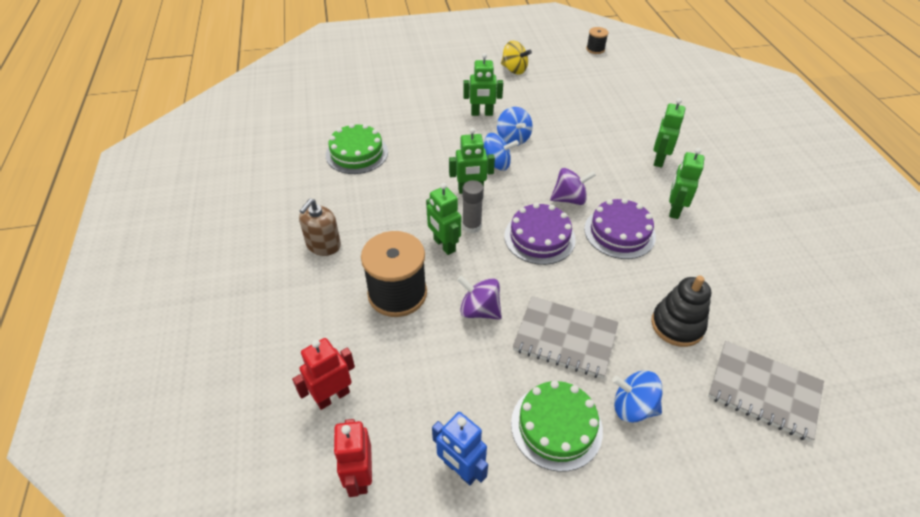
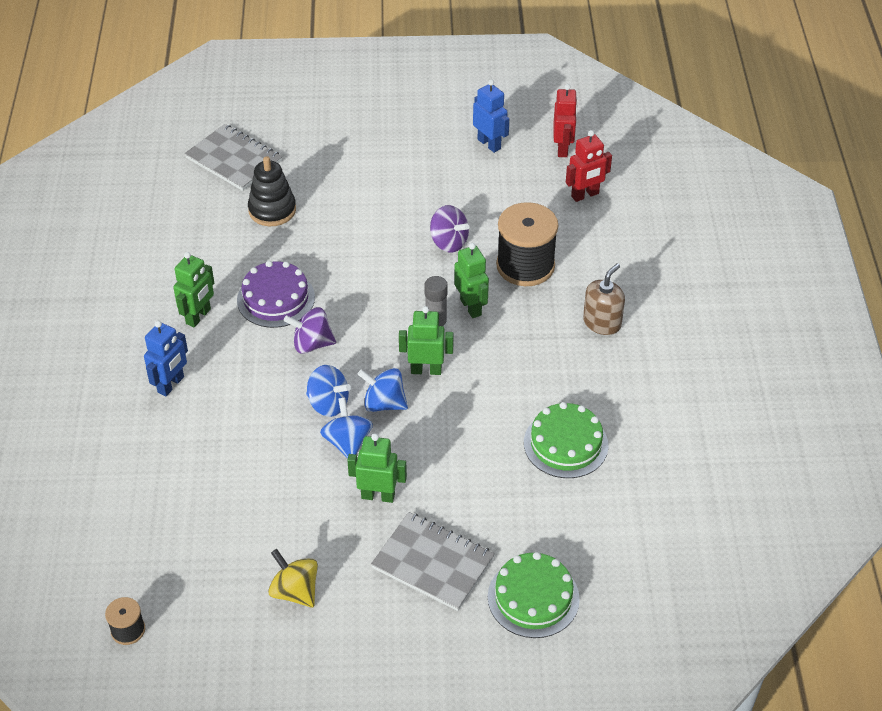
camera: 170 degrees left, 0 degrees up
purple cake [504,203,576,265] -> none
green cake [511,381,603,472] -> green cake moved to [488,552,580,638]
grey notebook [513,296,618,378] -> grey notebook moved to [371,512,495,611]
blue spinning top [612,371,663,423] -> blue spinning top moved to [306,365,351,417]
green robot [653,98,685,168] -> blue robot [144,321,188,396]

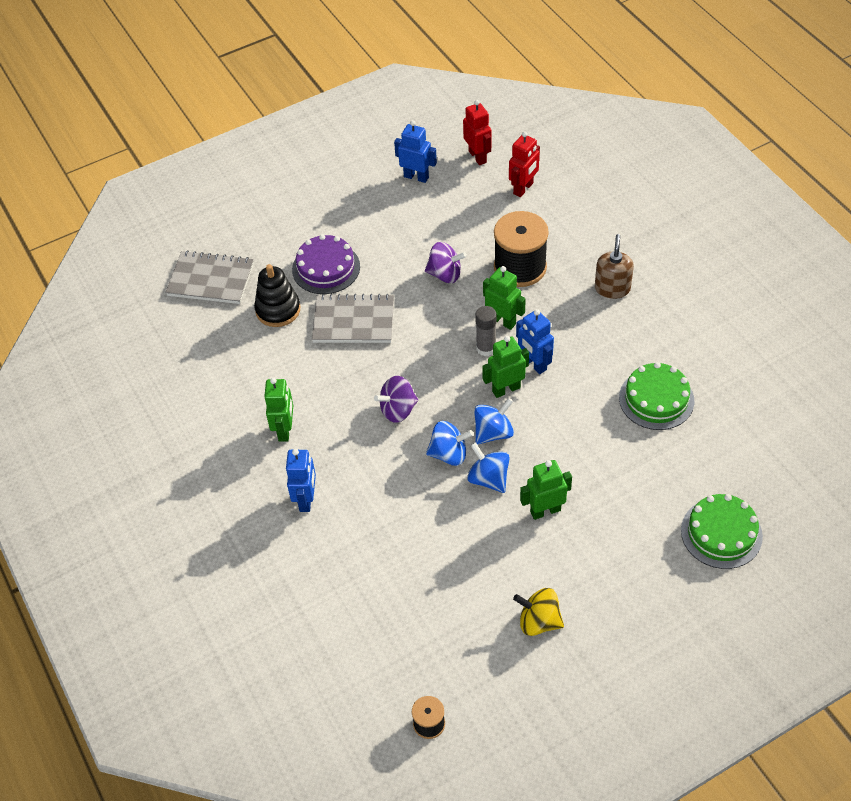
camera: 25 degrees left, 5 degrees up
purple cake [237,261,315,328] -> purple cake moved to [292,234,360,294]
blue spinning top [357,368,408,412] -> blue spinning top turned 150 degrees clockwise [474,398,514,445]
grey notebook [371,512,495,611] -> grey notebook moved to [312,294,394,343]
none -> blue robot [516,309,554,374]

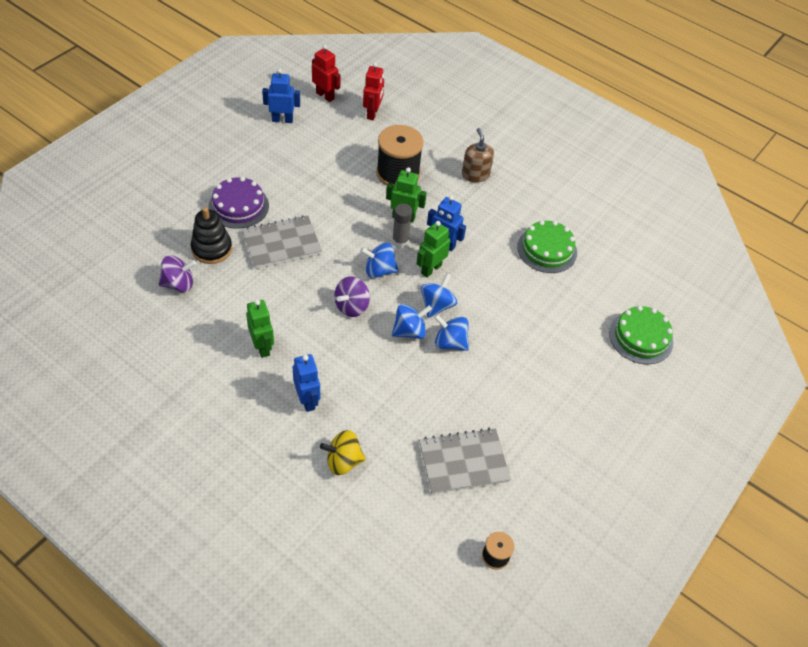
camera: 30 degrees left, 0 degrees up
grey notebook [165,250,254,304] -> grey notebook moved to [419,428,511,494]
purple spinning top [425,242,467,283] -> purple spinning top moved to [159,256,196,292]
yellow spinning top [513,588,564,636] -> yellow spinning top moved to [320,430,366,475]
green robot [520,460,572,520] -> none
none -> blue spinning top [360,243,399,278]

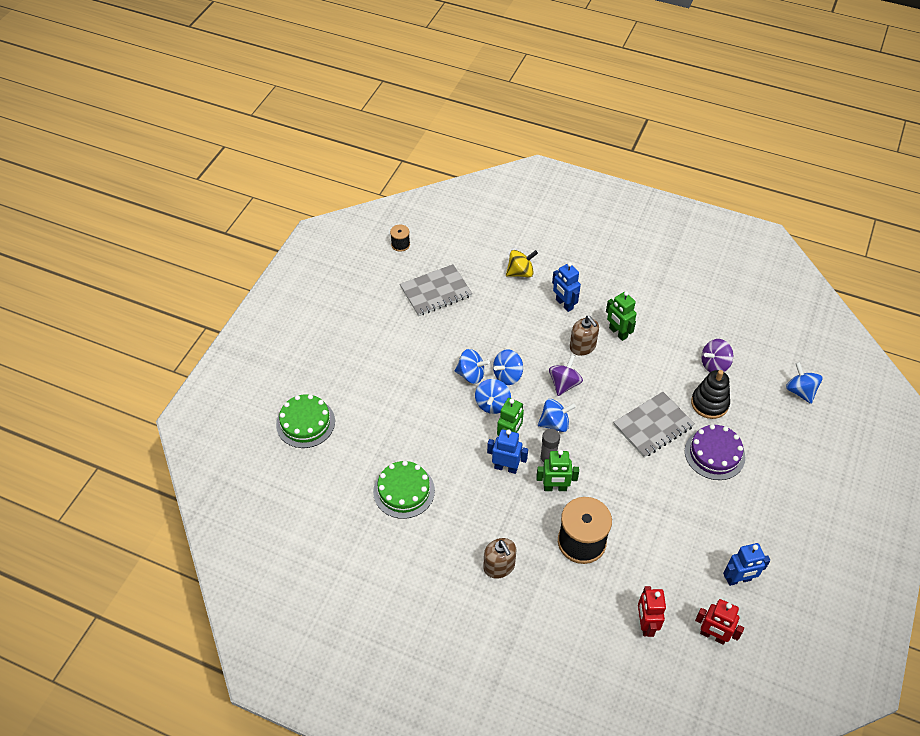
camera: 170 degrees right, 0 degrees up
none -> brown soap dispenser [570,316,599,356]
none -> blue spinning top [786,362,823,404]

